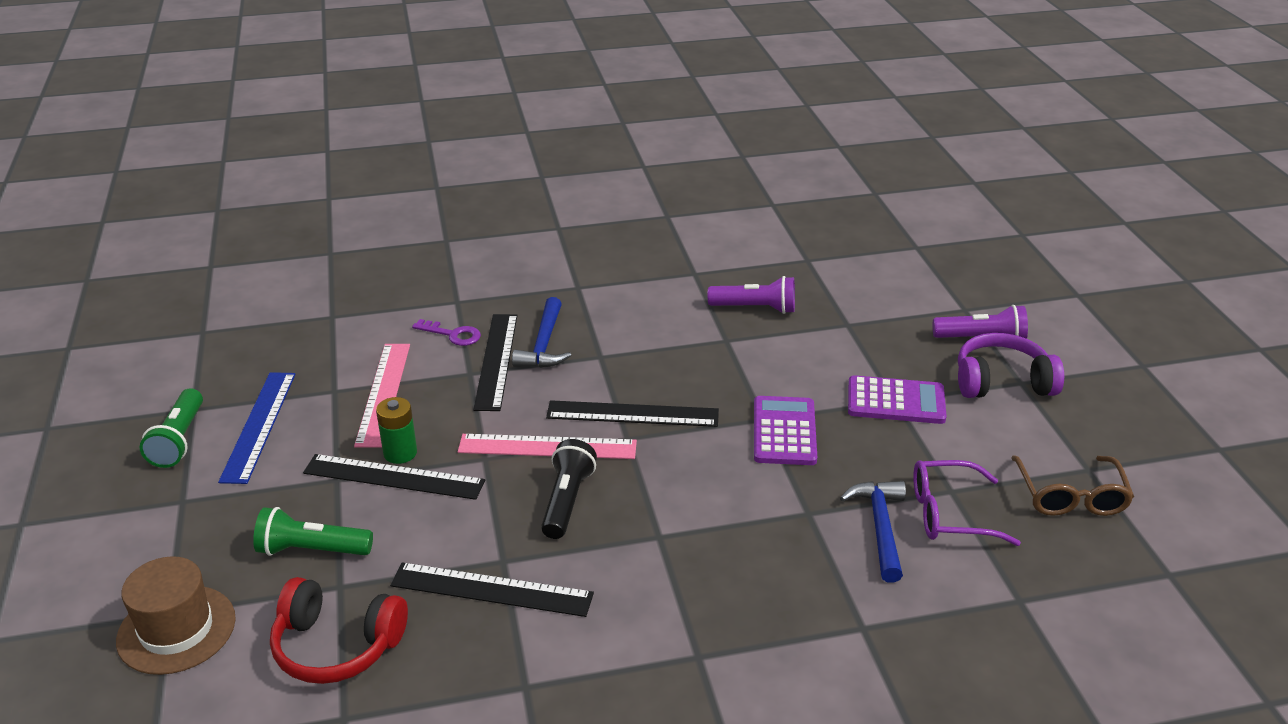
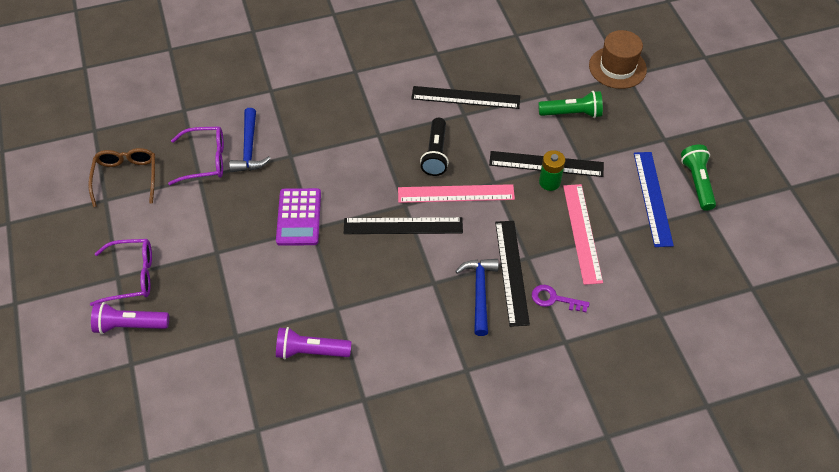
camera: 175 degrees right, 20 degrees up
red headphones [270,577,408,684] -> none
purple calculator [848,375,947,424] -> none
purple headphones [958,333,1064,398] -> purple glasses [90,239,152,306]

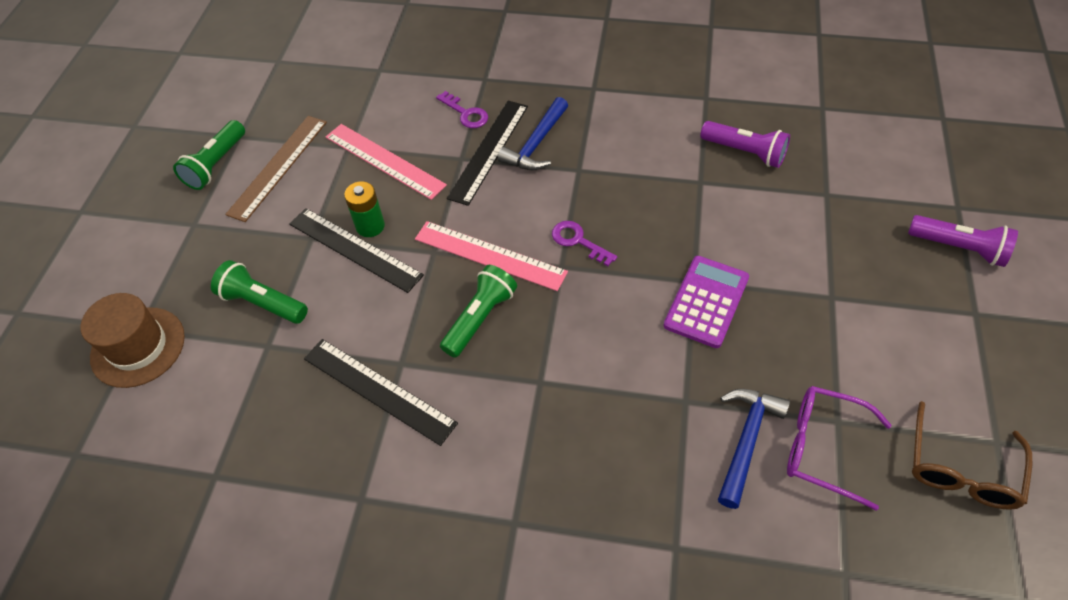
camera: 150 degrees left, 0 degrees up
purple glasses [90,239,152,306] -> none
black ruler [344,217,463,234] -> purple key [552,221,617,266]
black flashlight [420,118,449,176] -> green flashlight [440,265,517,358]
pink ruler [563,184,603,285] -> pink ruler turned 75 degrees counterclockwise [326,124,447,200]
blue ruler [634,152,674,247] -> brown ruler [225,116,327,222]

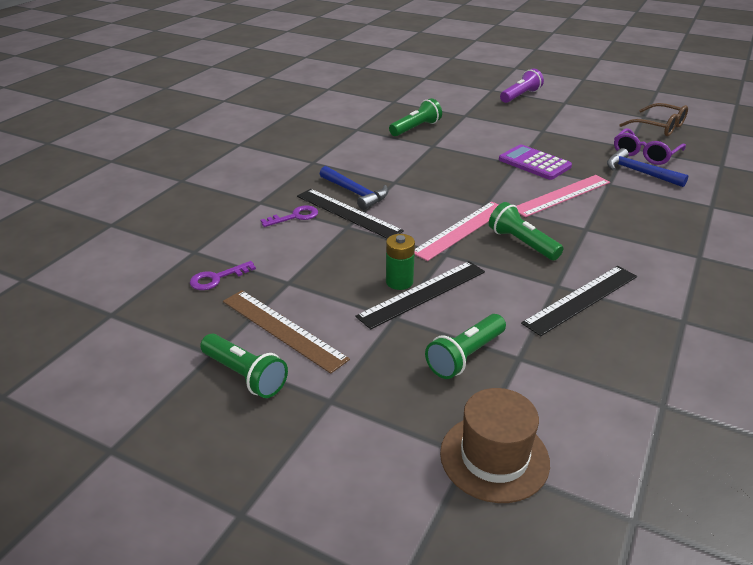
camera: 75 degrees left, 20 degrees down
pink ruler [326,124,447,200] -> pink ruler moved to [516,175,610,217]
purple key [552,221,617,266] -> purple key moved to [190,261,256,290]
purple flashlight [700,121,790,168] -> green flashlight [389,98,442,136]

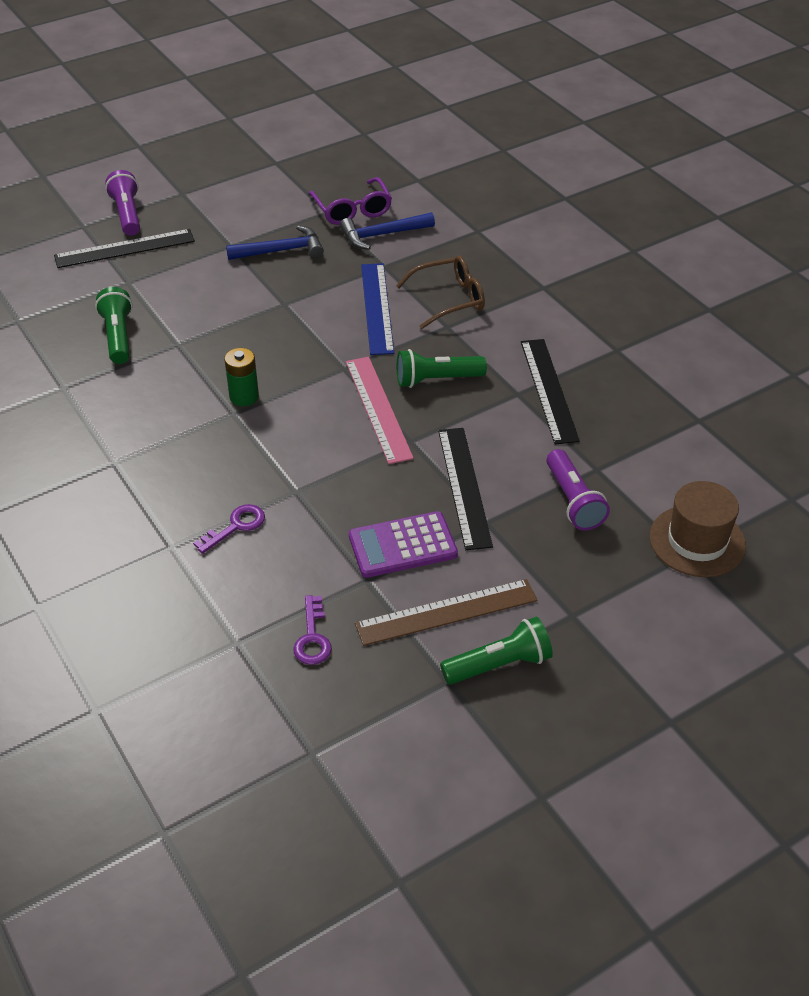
camera: 60 degrees left, 10 degrees up
purple key [261,205,318,227] -> purple key turned 45 degrees clockwise [193,504,265,554]
black ruler [297,189,404,239] -> black ruler moved to [54,229,195,268]
blue hammer [320,166,388,210] -> blue hammer moved to [226,225,324,260]
green battery [386,234,415,290] -> green battery moved to [224,348,259,406]
green flashlight [425,314,506,379] -> purple flashlight [546,449,610,531]
purple calculator [499,144,572,180] -> purple calculator moved to [349,511,458,578]
pink ruler [516,175,610,217] -> blue ruler [361,263,394,355]
brown glasses [619,103,688,136] -> brown glasses moved to [396,256,485,329]

